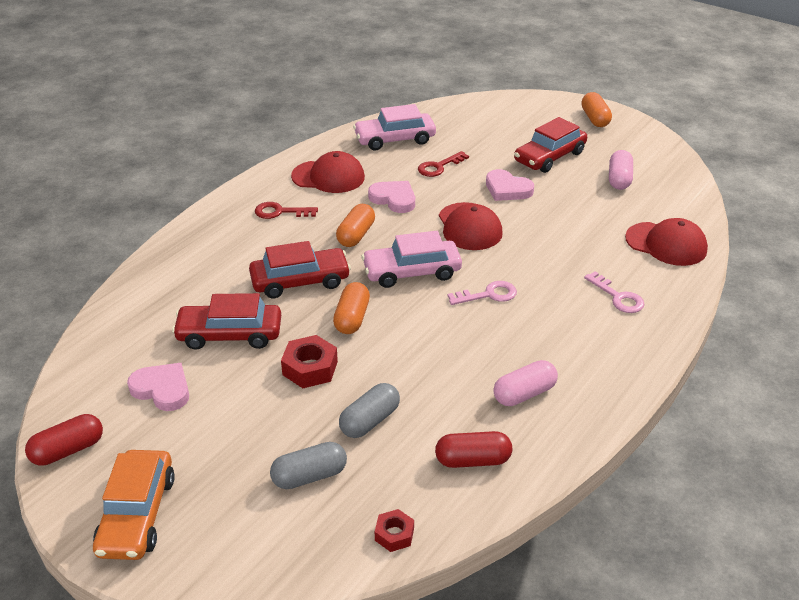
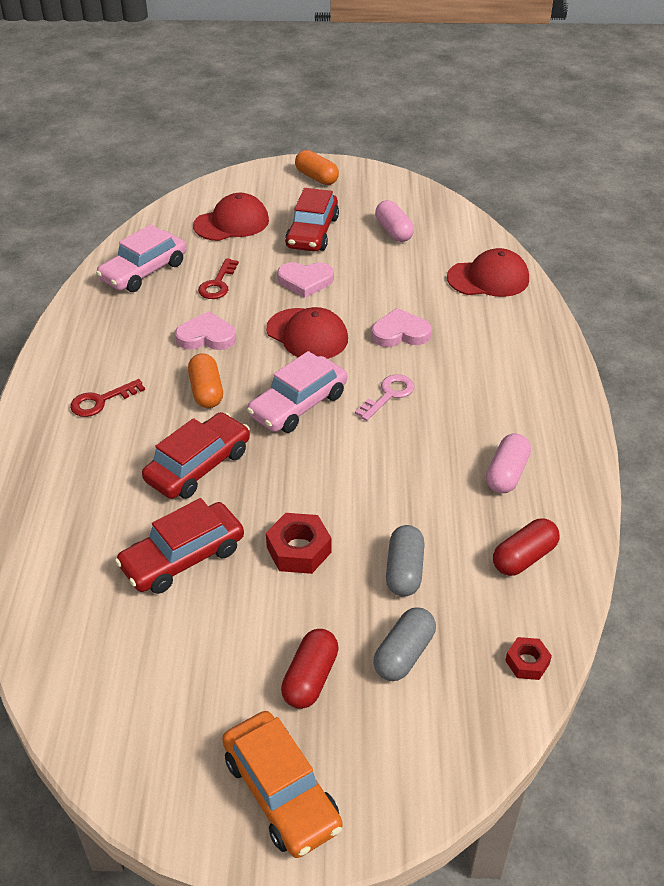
camera: 35 degrees left, 5 degrees up
red capsule [25,414,103,466] -> red capsule moved to [281,629,339,709]
pink heart [127,363,189,411] -> pink heart moved to [371,308,431,347]
red cap [291,151,365,193] -> red cap moved to [193,193,269,241]
orange capsule [333,282,370,334] -> none
pink key [584,271,645,313] -> none

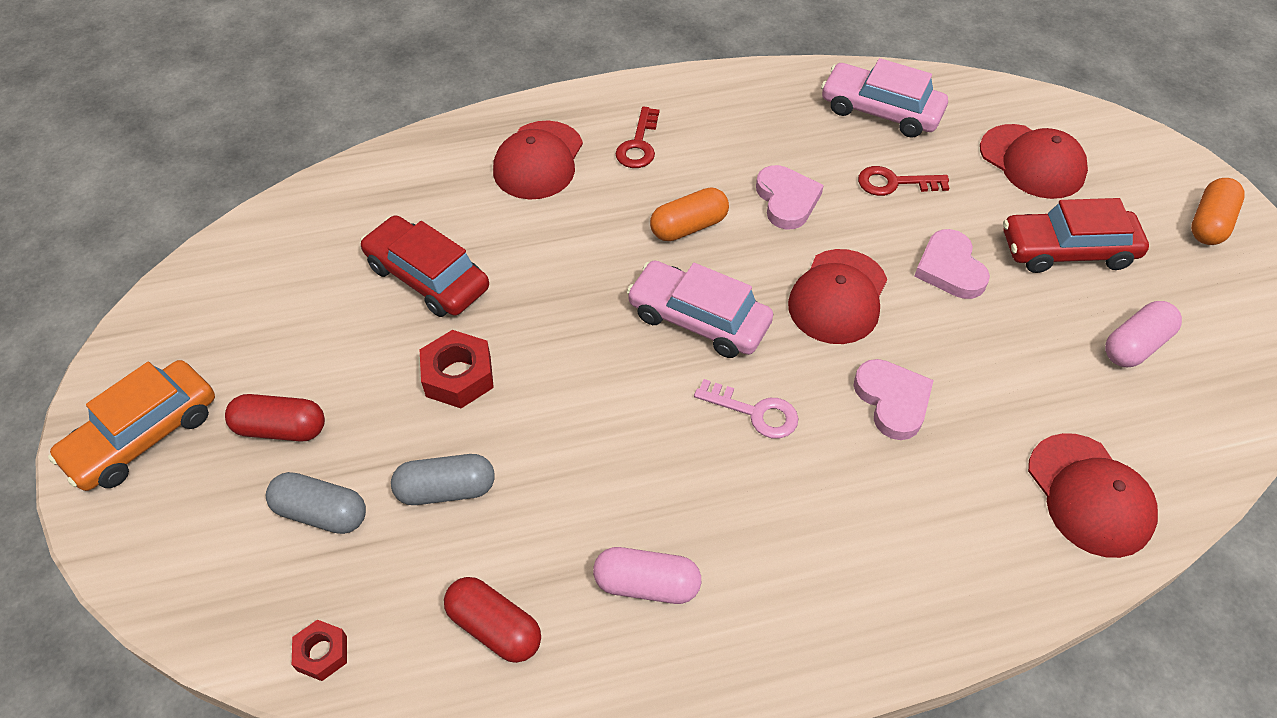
camera: 75 degrees right, 10 degrees up
red key [70,379,145,417] -> red key turned 120 degrees counterclockwise [616,107,659,168]
red car [142,412,250,499] -> none
none -> red cap [493,121,583,200]

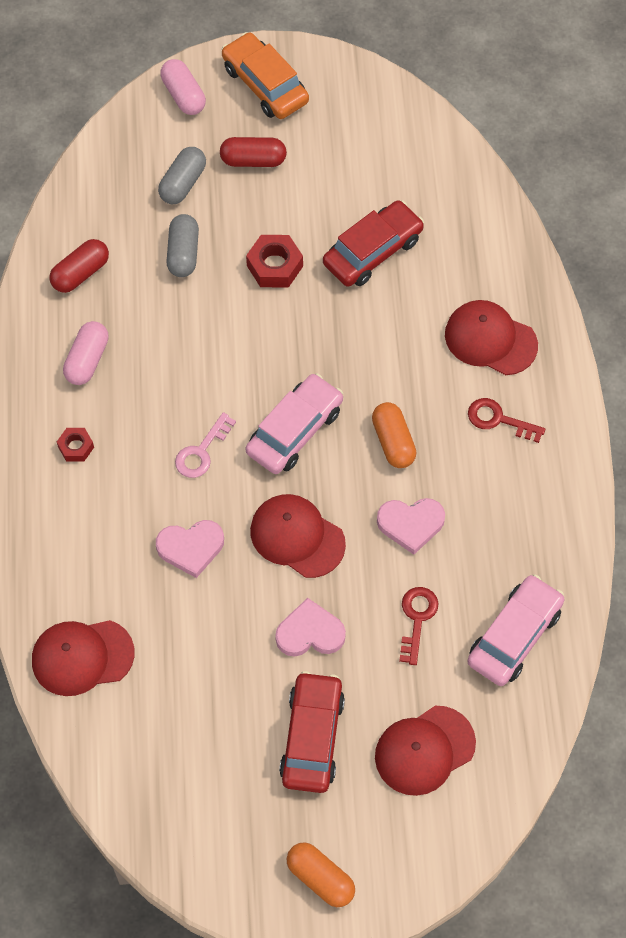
camera: 100 degrees right, 10 degrees up
red capsule [225,394,325,442] -> red capsule turned 75 degrees clockwise [220,137,287,167]
red nut [292,620,347,681] -> red nut moved to [57,428,94,462]
pink capsule [1105,301,1182,367] -> pink capsule moved to [160,59,206,115]

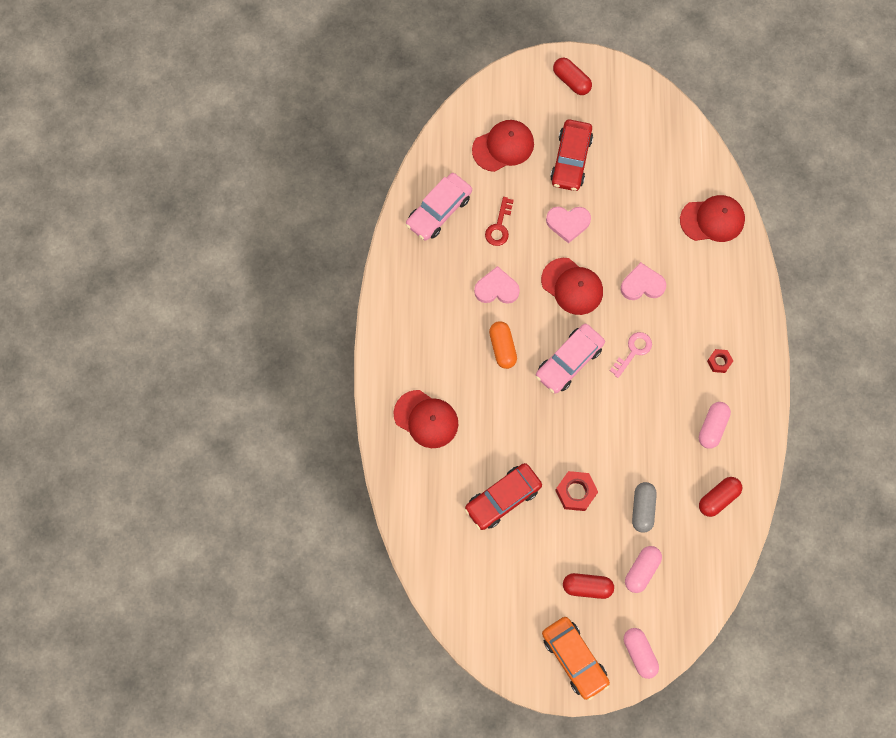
camera: 175 degrees left, 10 degrees up
grey capsule [158,147,206,204] -> pink capsule [625,546,662,593]
orange capsule [287,842,355,907] -> red capsule [553,58,592,95]
red key [468,398,545,443] -> none

